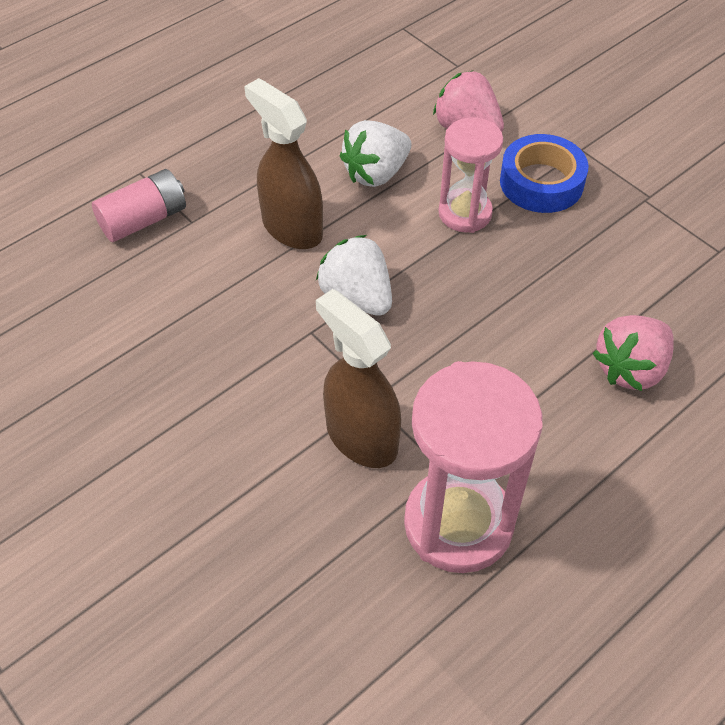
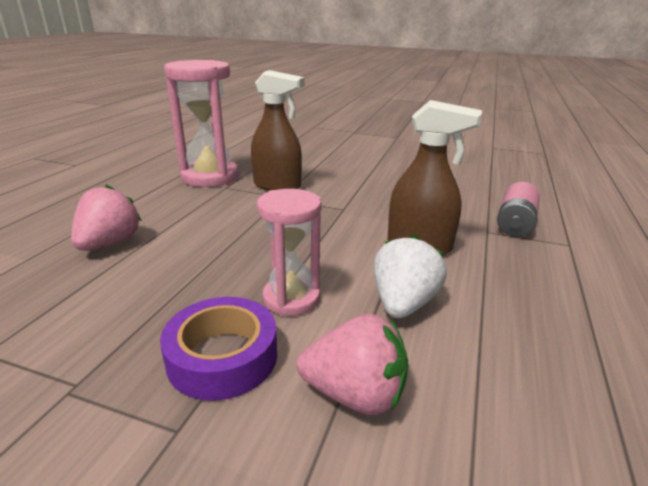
camera: 150 degrees right, 25 degrees down
white strawberry [316,235,392,316] -> none
blue tape [500,134,589,213] -> purple tape [160,297,277,401]

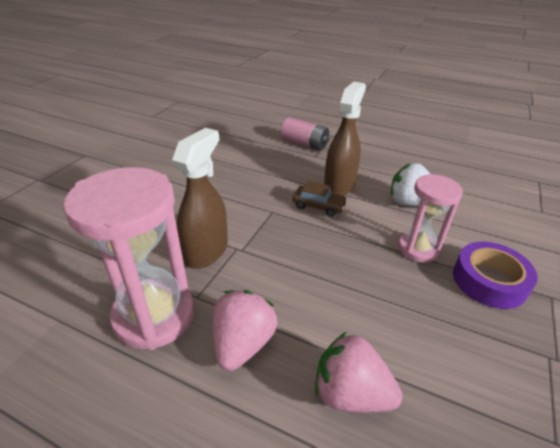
camera: 85 degrees left, 10 degrees up
pink strawberry [297,314,409,415] -> pink strawberry moved to [212,290,277,371]
none -> brown car [293,181,348,217]

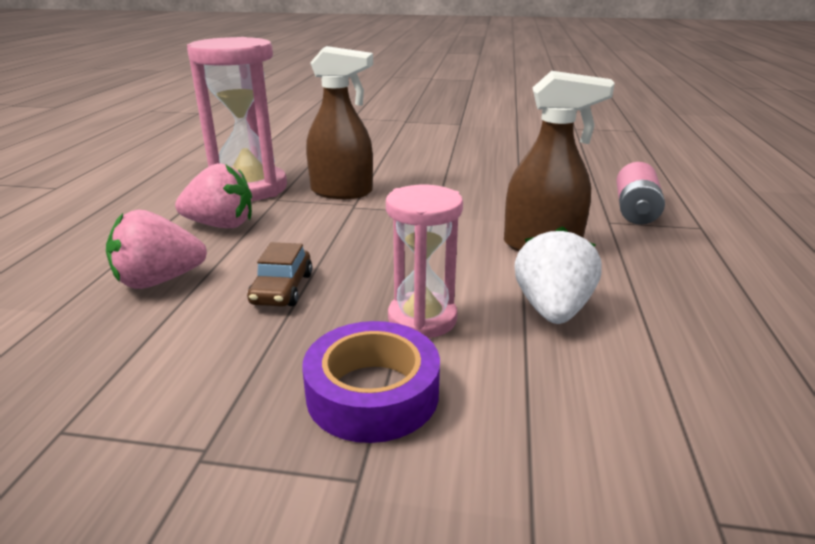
camera: 75 degrees right, 10 degrees down
brown car [293,181,348,217] -> brown car moved to [247,242,312,307]
pink strawberry [315,332,403,413] -> pink strawberry turned 120 degrees counterclockwise [106,210,207,289]

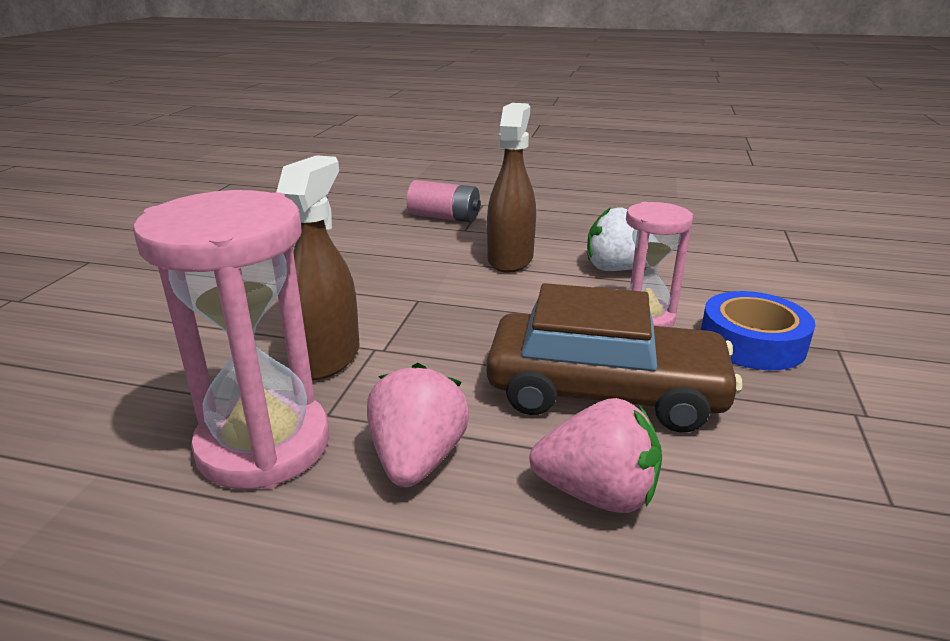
camera: 85 degrees left, 0 degrees up
pink strawberry [106,210,207,289] -> pink strawberry turned 60 degrees counterclockwise [529,398,662,513]
brown car [247,242,312,307] -> brown car [486,283,742,432], size x2.24
purple tape [302,321,440,443] -> blue tape [701,291,816,370]

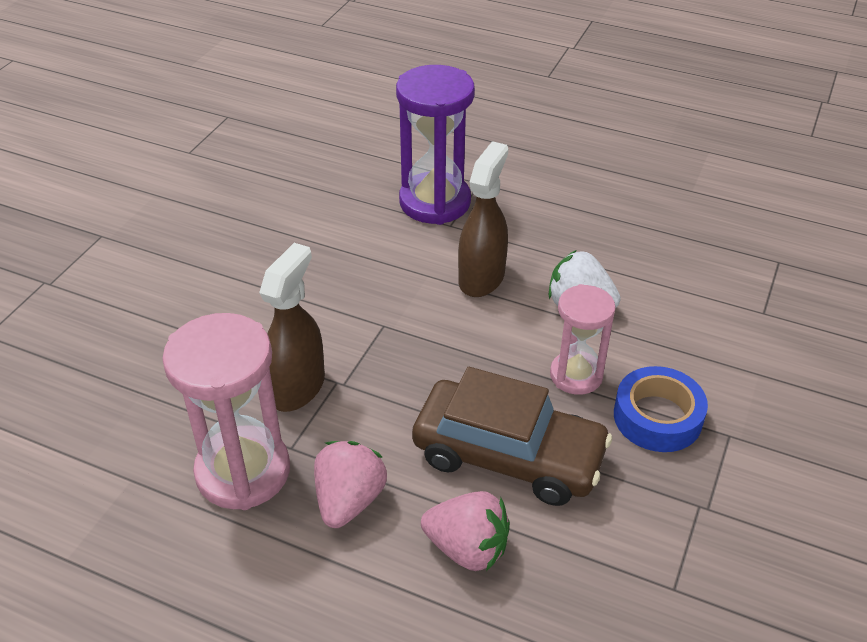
camera: 10 degrees right, 15 degrees up
pink battery [407,180,481,223] -> purple hourglass [396,65,475,225]

